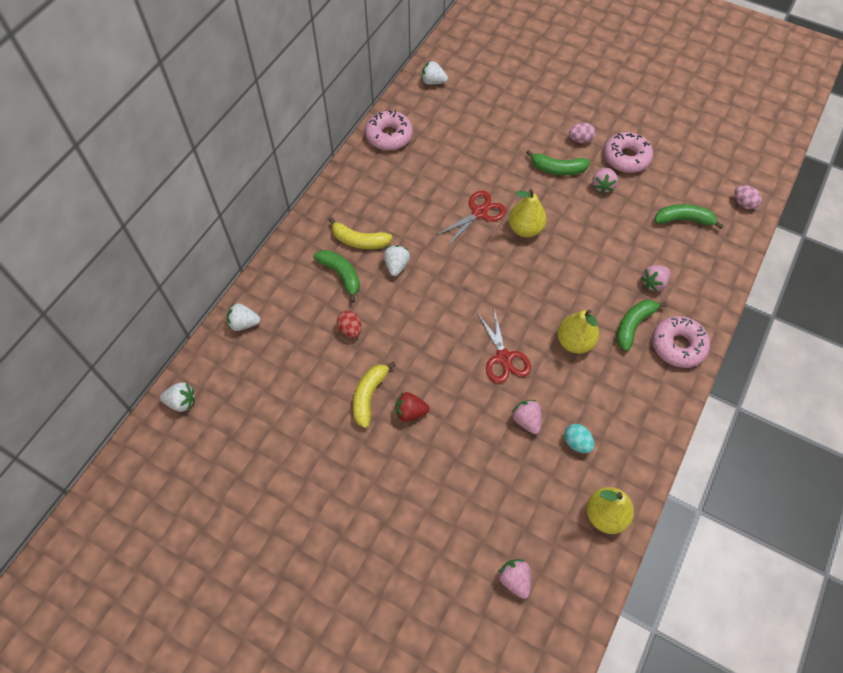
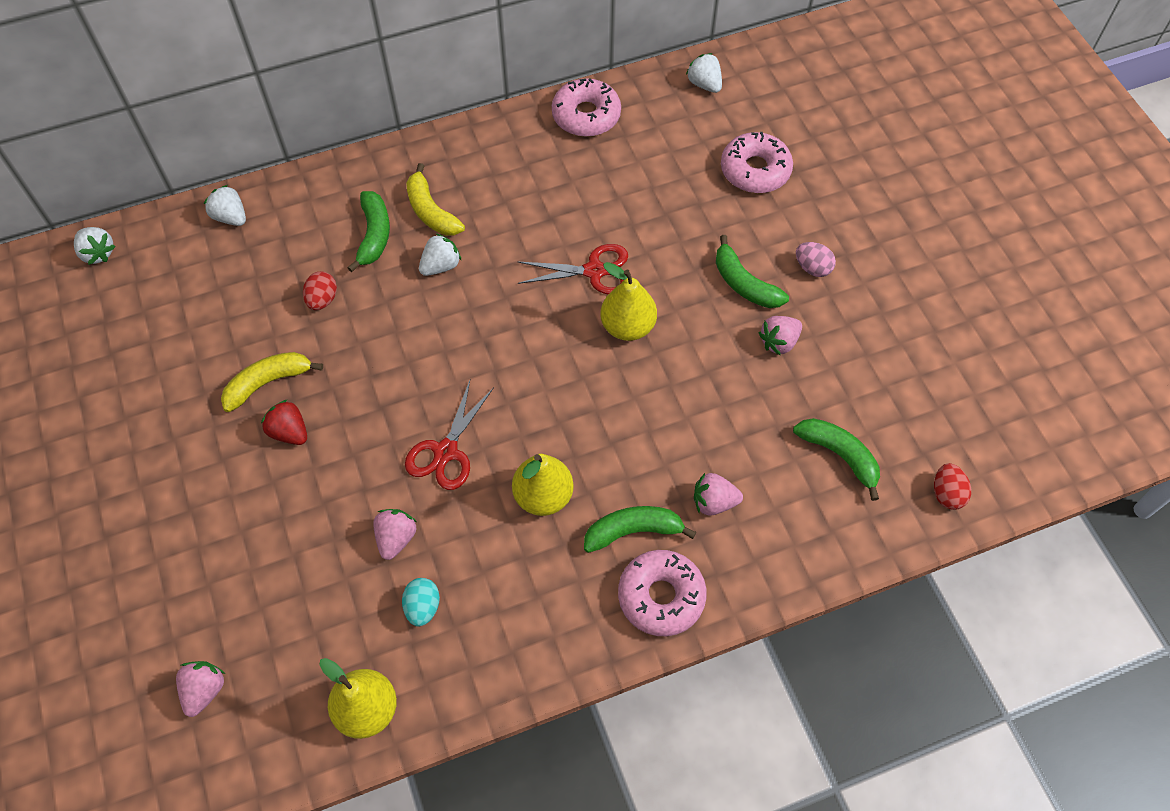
camera: 40 degrees right, 0 degrees up
pink donut [604,132,653,173] -> pink donut moved to [721,132,793,193]
pink egg [734,185,762,210] -> red egg [934,463,971,510]

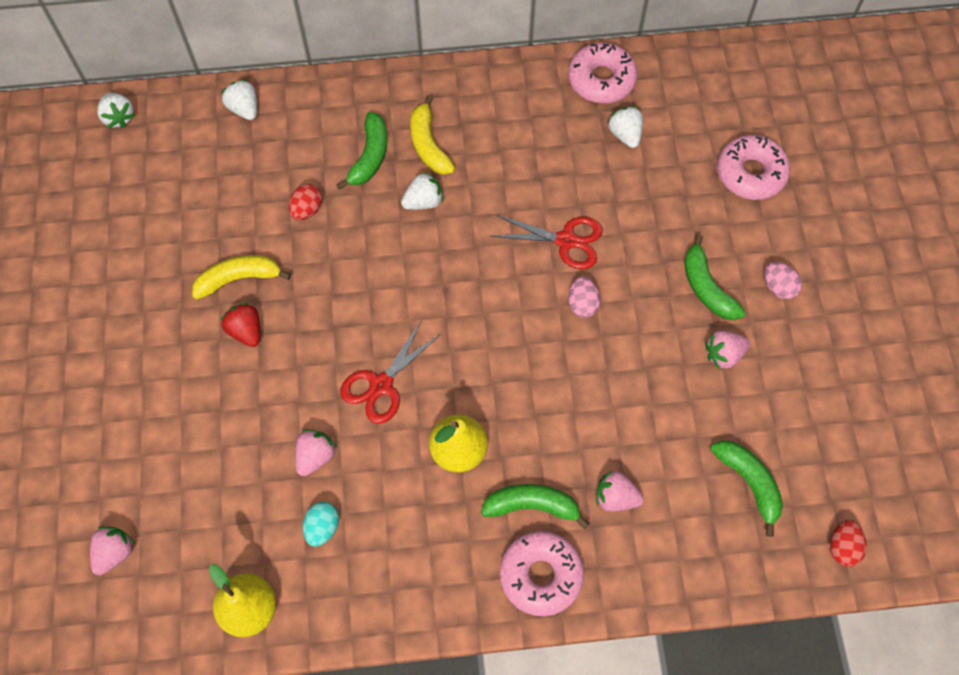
camera: 15 degrees right, 5 degrees up
yellow pear [600,262,657,341] -> pink egg [568,276,600,318]
white strawberry [686,53,722,93] -> white strawberry moved to [608,106,643,148]

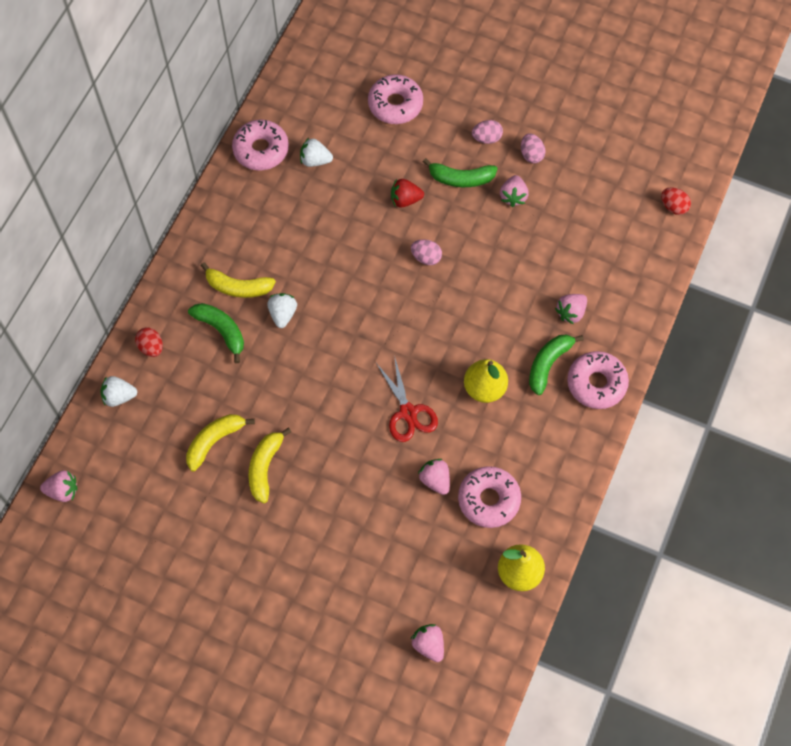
camera: 60 degrees left, 0 degrees up
white strawberry [97,92,135,128] -> pink strawberry [40,470,78,502]
red strawberry [221,303,260,347] -> red strawberry moved to [391,179,424,208]
red egg [289,184,322,220] -> red egg moved to [135,327,163,357]
turquoise egg [303,502,339,547] -> pink donut [458,466,521,528]
red scissors [490,215,603,269] -> none
green banana [710,440,783,537] -> none
none -> yellow banana [186,414,255,472]
none -> pink egg [521,134,546,163]

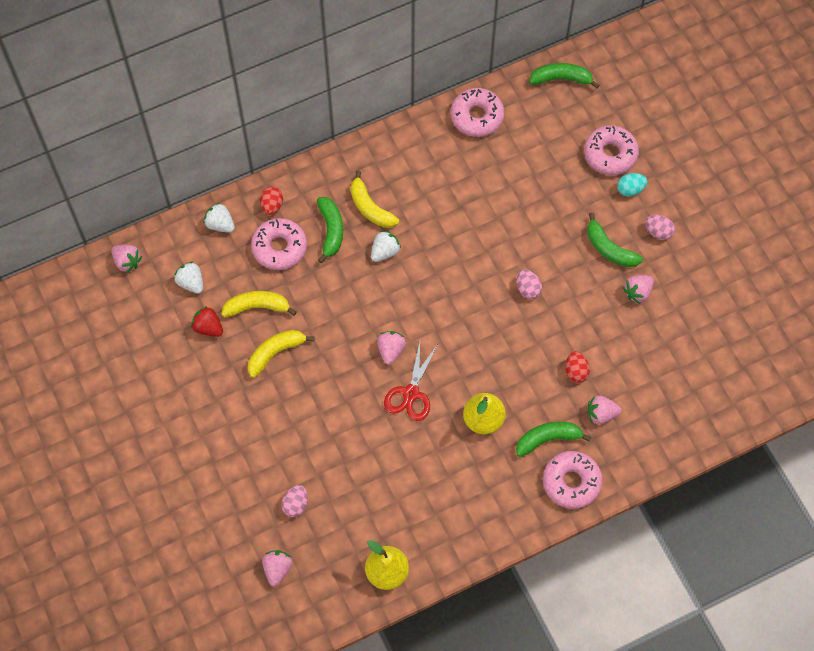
camera: 40 degrees right, 0 degrees up
white strawberry [300,138,333,167] -> white strawberry moved to [174,262,203,294]
red strawberry [391,179,424,208] -> red strawberry moved to [191,306,223,337]
pink strawberry [418,459,450,495] -> pink strawberry moved to [377,331,406,365]
pink donut [458,466,521,528] -> pink donut moved to [251,218,307,270]
pink egg [521,134,546,163] -> pink egg moved to [281,485,308,517]
red egg [661,187,691,215] -> red egg moved to [565,351,590,383]
none -> green banana [529,63,599,89]
none -> turquoise egg [617,173,647,197]

